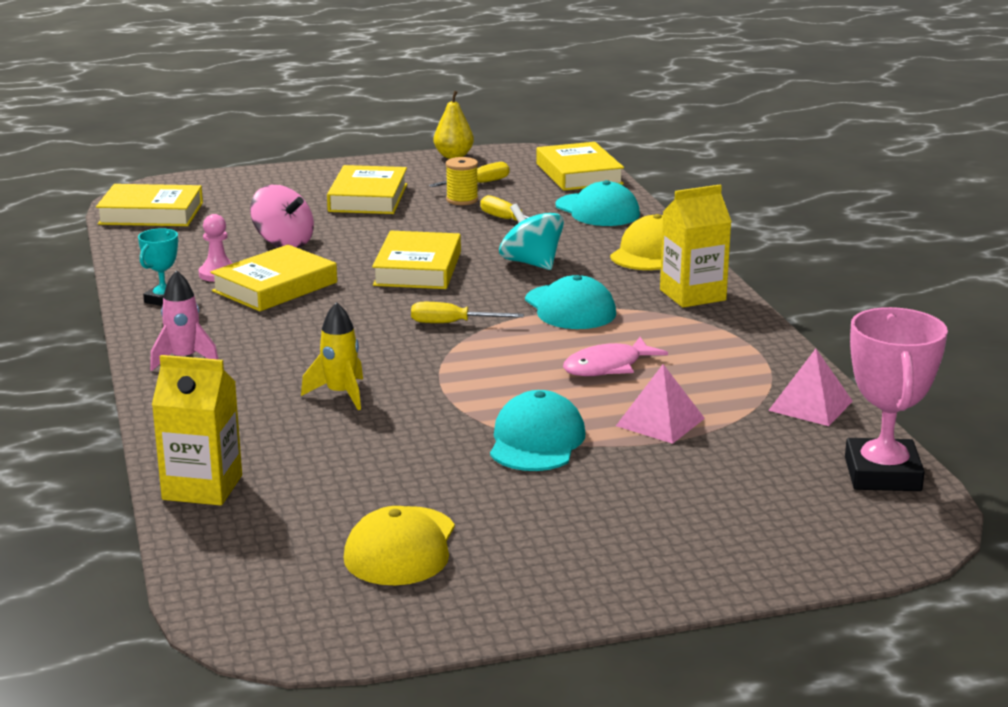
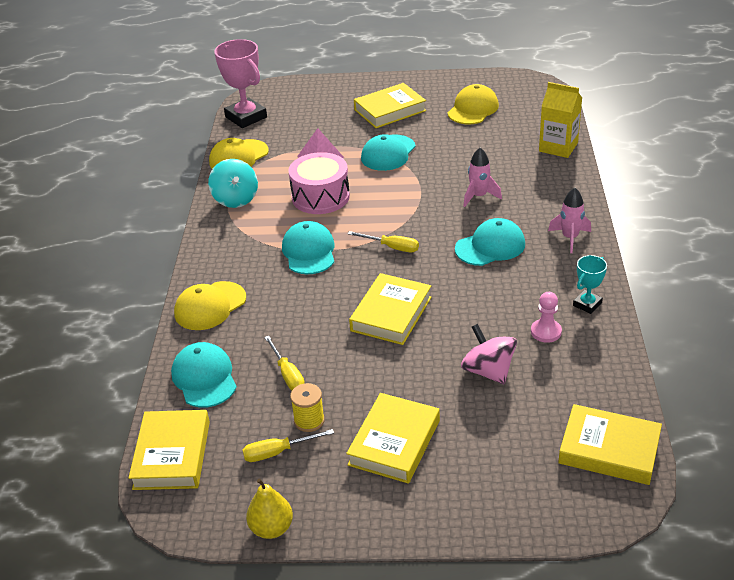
camera: 160 degrees left, 15 degrees up
yellow book [210,245,337,311] -> yellow book moved to [354,83,426,128]
yellow rocket [301,302,363,410] -> pink rocket [463,148,502,207]
turquoise spinning top [499,204,564,270] -> turquoise spinning top moved to [208,159,258,208]
pink fish [563,337,668,376] -> pink drum [289,152,350,214]
yellow carton [660,185,732,308] -> none
pink pyramid [768,349,853,426] -> yellow cap [209,138,269,169]
pink trophy [845,307,948,491] -> pink trophy turned 60 degrees counterclockwise [214,39,267,128]
none -> turquoise cap [455,218,525,266]

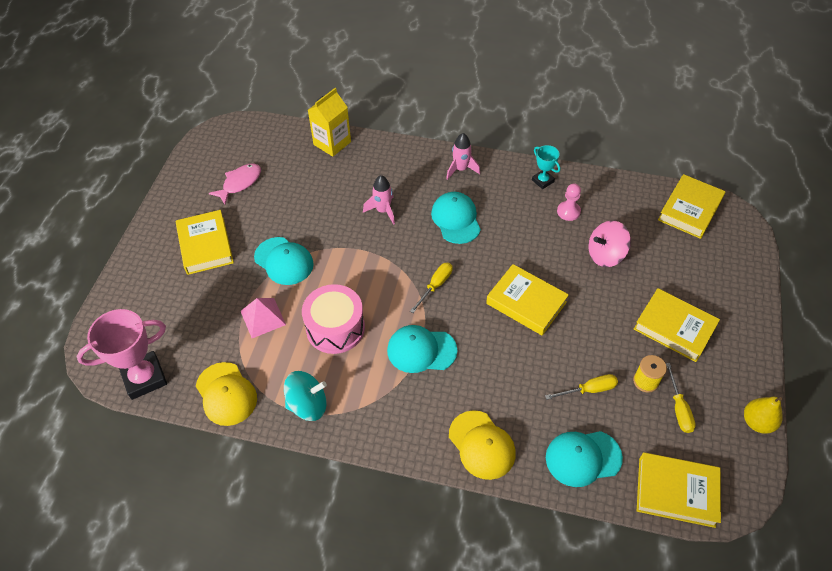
camera: 80 degrees left, 15 degrees up
yellow cap [448,84,499,124] -> pink fish [209,164,261,204]

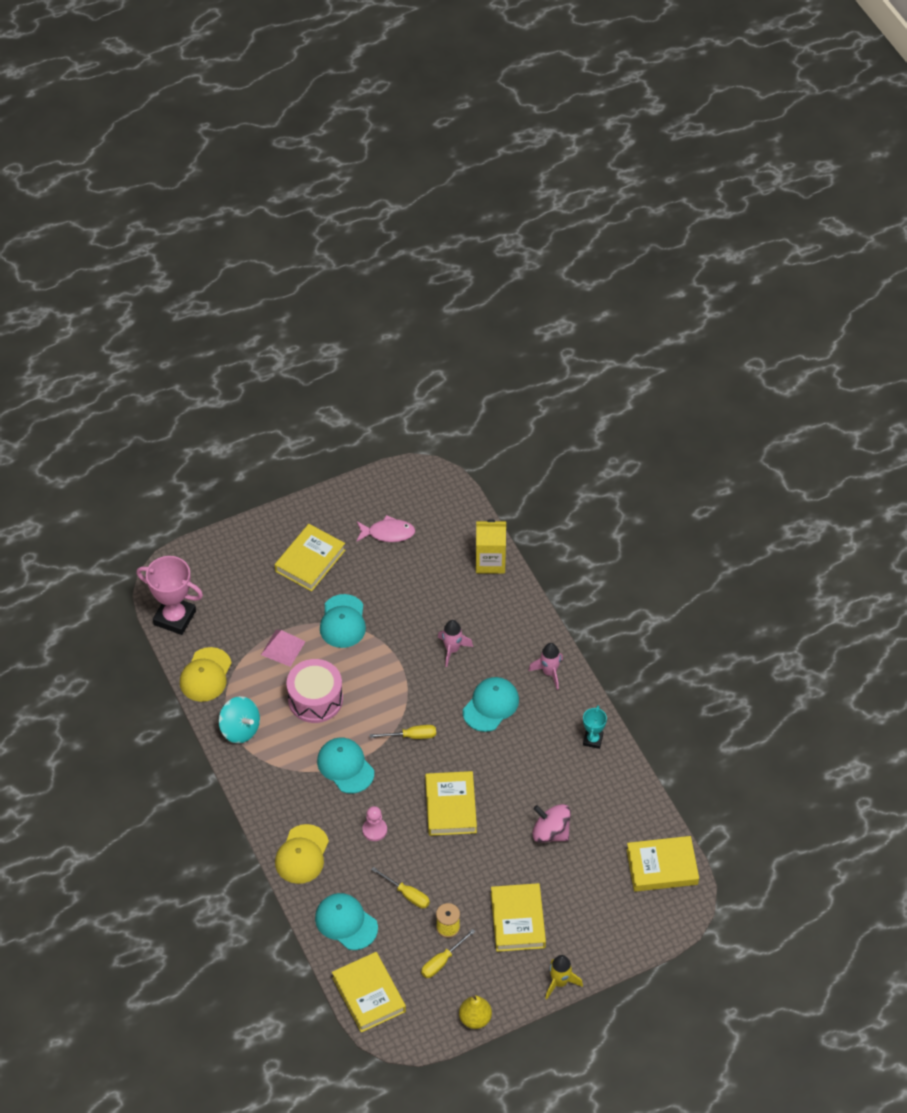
camera: 50 degrees right, 0 degrees up
pink pawn [557,184,581,221] -> pink pawn moved to [362,806,387,841]
none -> yellow rocket [545,955,583,999]

